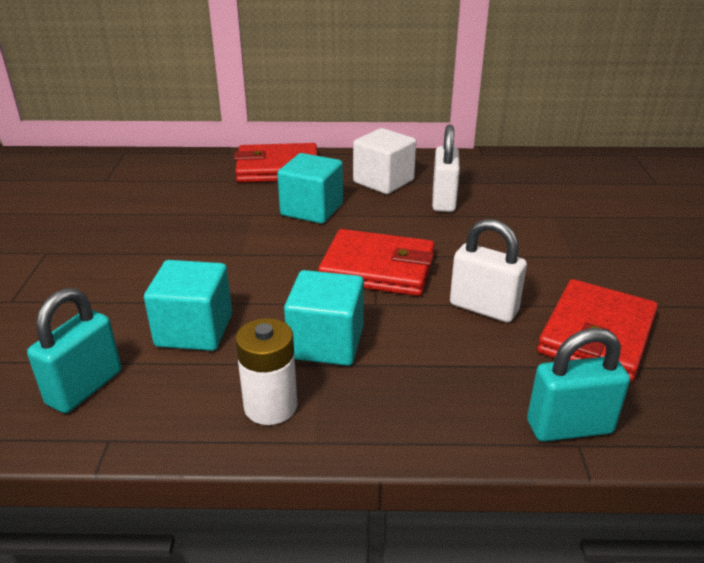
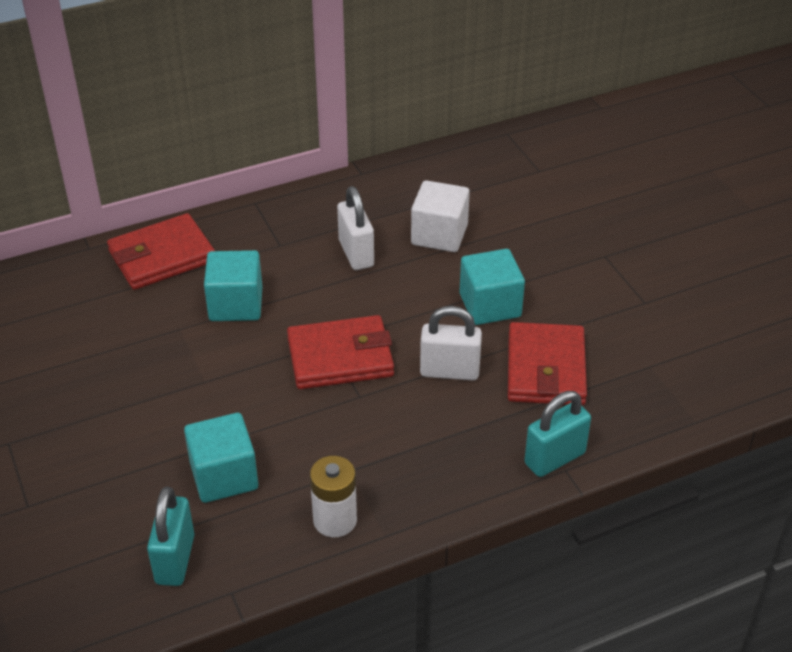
camera: 25 degrees left, 10 degrees up
turquoise cube [284,270,364,366] -> turquoise cube moved to [459,249,525,325]
white cube [353,128,416,194] -> white cube moved to [411,180,470,252]

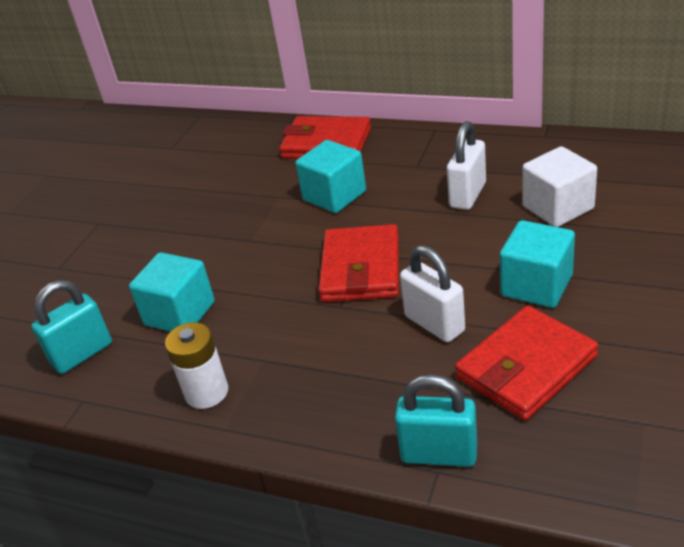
camera: 50 degrees right, 5 degrees down
red wallet [287,315,394,389] -> red wallet turned 60 degrees clockwise [318,224,399,302]

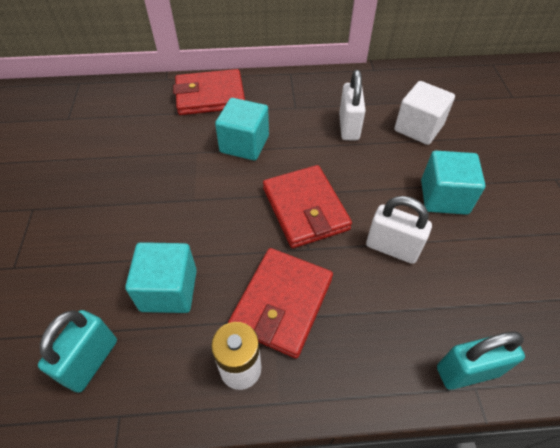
camera: 30 degrees left, 15 degrees up
red wallet [455,305,598,421] -> red wallet moved to [228,248,333,358]

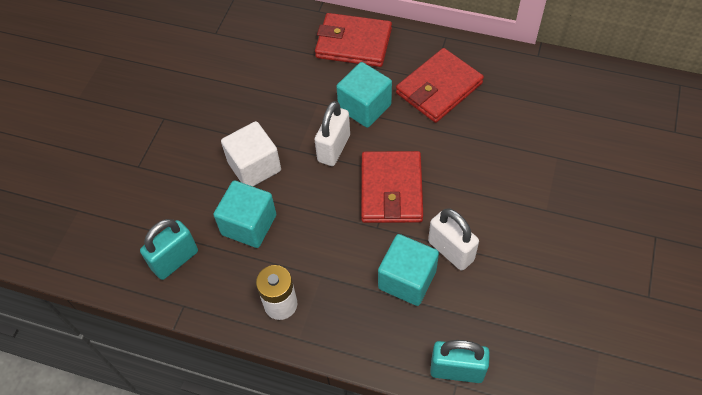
camera: 25 degrees right, 5 degrees up
red wallet [228,248,333,358] -> red wallet moved to [396,48,484,123]
white padlock [339,70,366,140] -> white padlock moved to [314,101,350,166]
white cube [394,81,455,145] -> white cube moved to [221,121,281,186]
turquoise cube [421,151,485,215] -> turquoise cube moved to [378,234,439,306]

